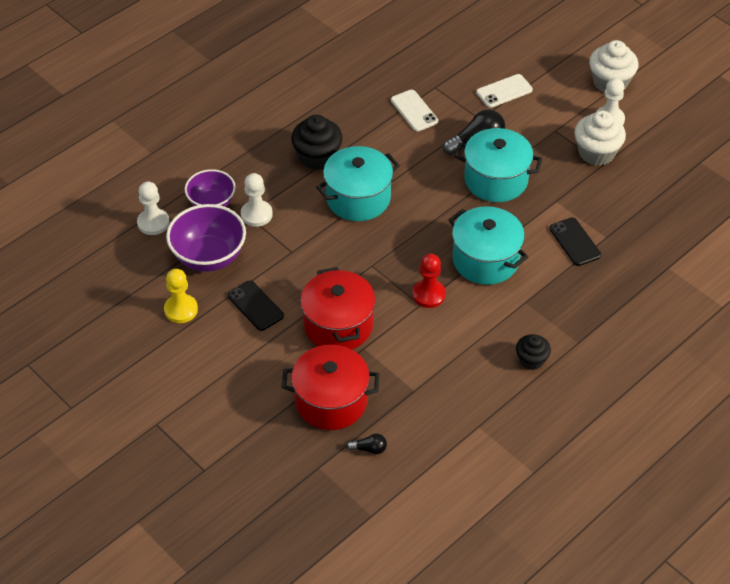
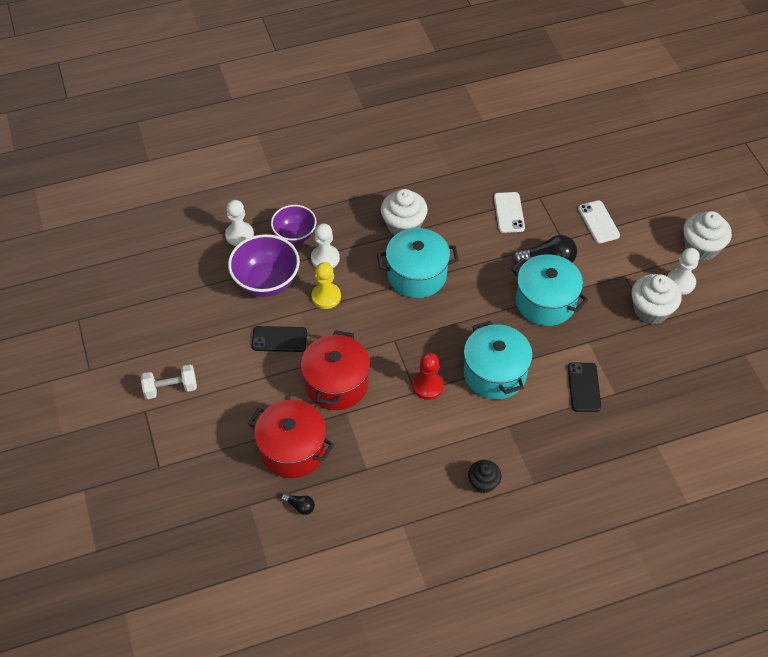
camera: 25 degrees right, 5 degrees up
yellow pawn [164,269,198,323] -> yellow pawn moved to [312,262,341,309]
black phone [228,280,284,331] -> black phone turned 75 degrees counterclockwise [252,326,307,352]
black cupcake [291,115,343,170] -> white cupcake [381,189,428,236]
white phone [476,74,533,108] -> white phone turned 75 degrees clockwise [578,200,620,243]
none -> white dumbbell [141,365,197,399]

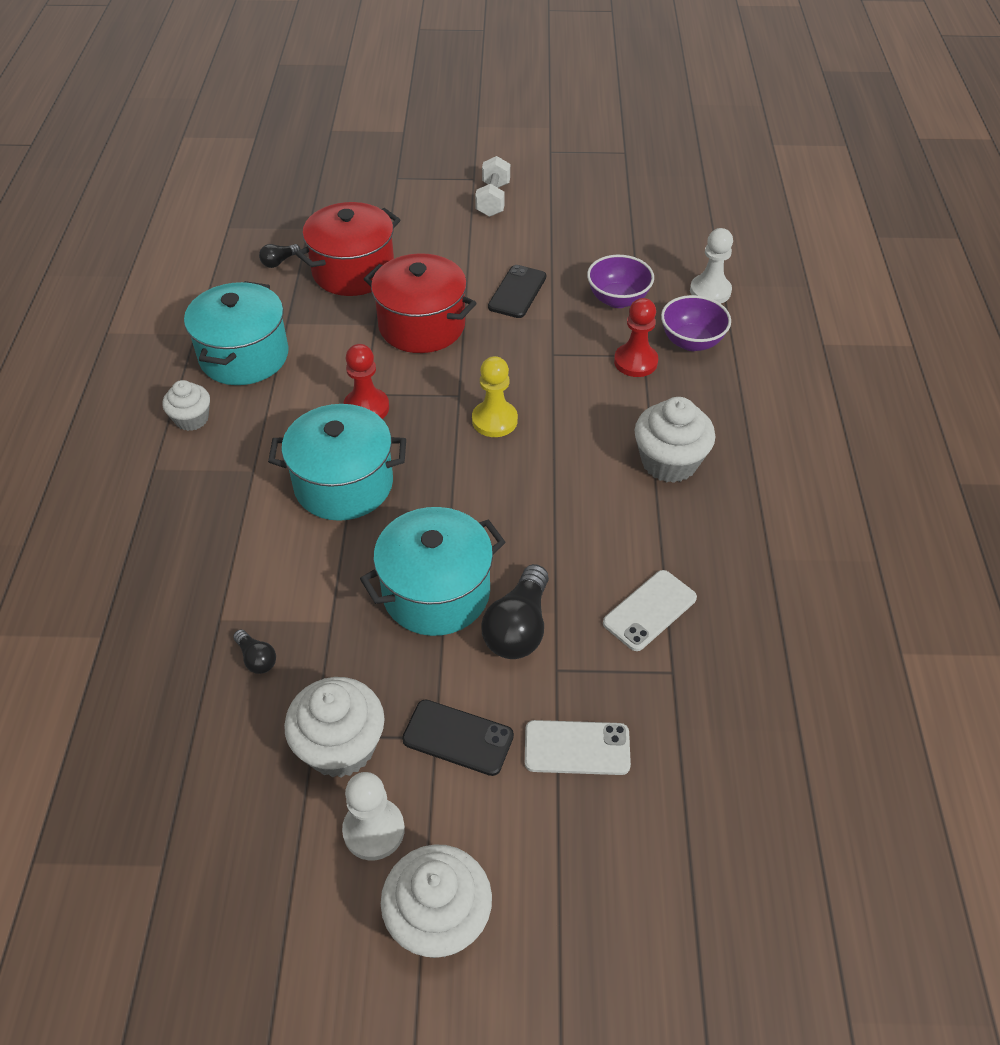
camera: 110 degrees right, 5 degrees down
purple bowl [228,234,300,297] -> purple bowl [587,255,654,308], size x0.66
white pawn [311,223,340,268] -> red pawn [614,298,658,377]
yellow pawn [312,262,341,309] -> yellow pawn moved to [472,356,518,437]
turquoise pot [377,228,459,298] -> turquoise pot moved to [184,281,289,385]
black cupcake [468,460,502,493] -> white cupcake [162,380,210,431]
white phone [494,192,525,233] -> white phone turned 60 degrees counterclockwise [603,570,697,651]
black phone [568,363,601,412] -> black phone moved to [402,699,514,776]
none -> black light bulb [233,629,276,674]

